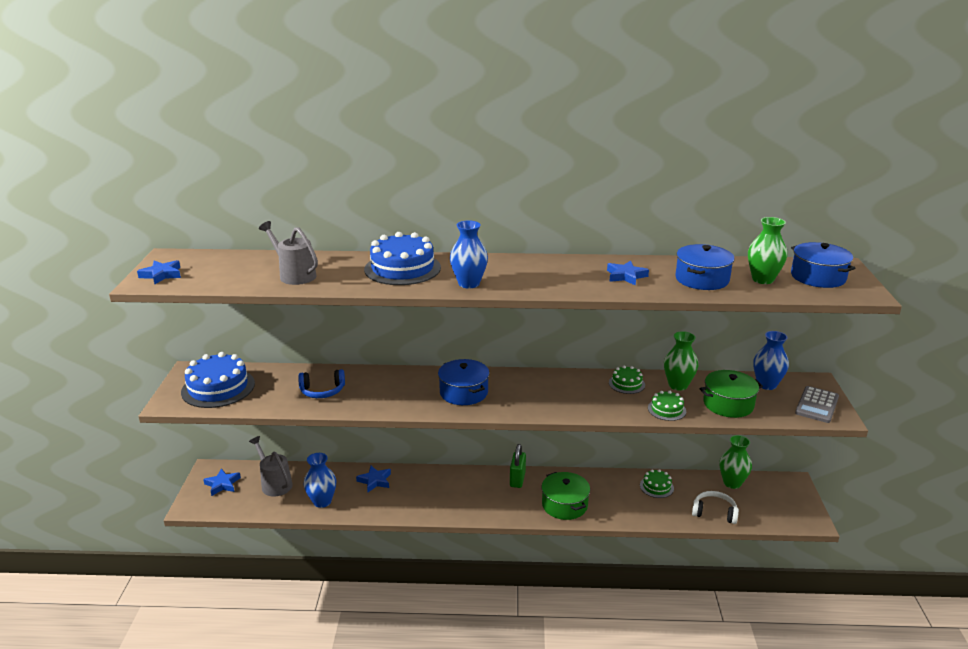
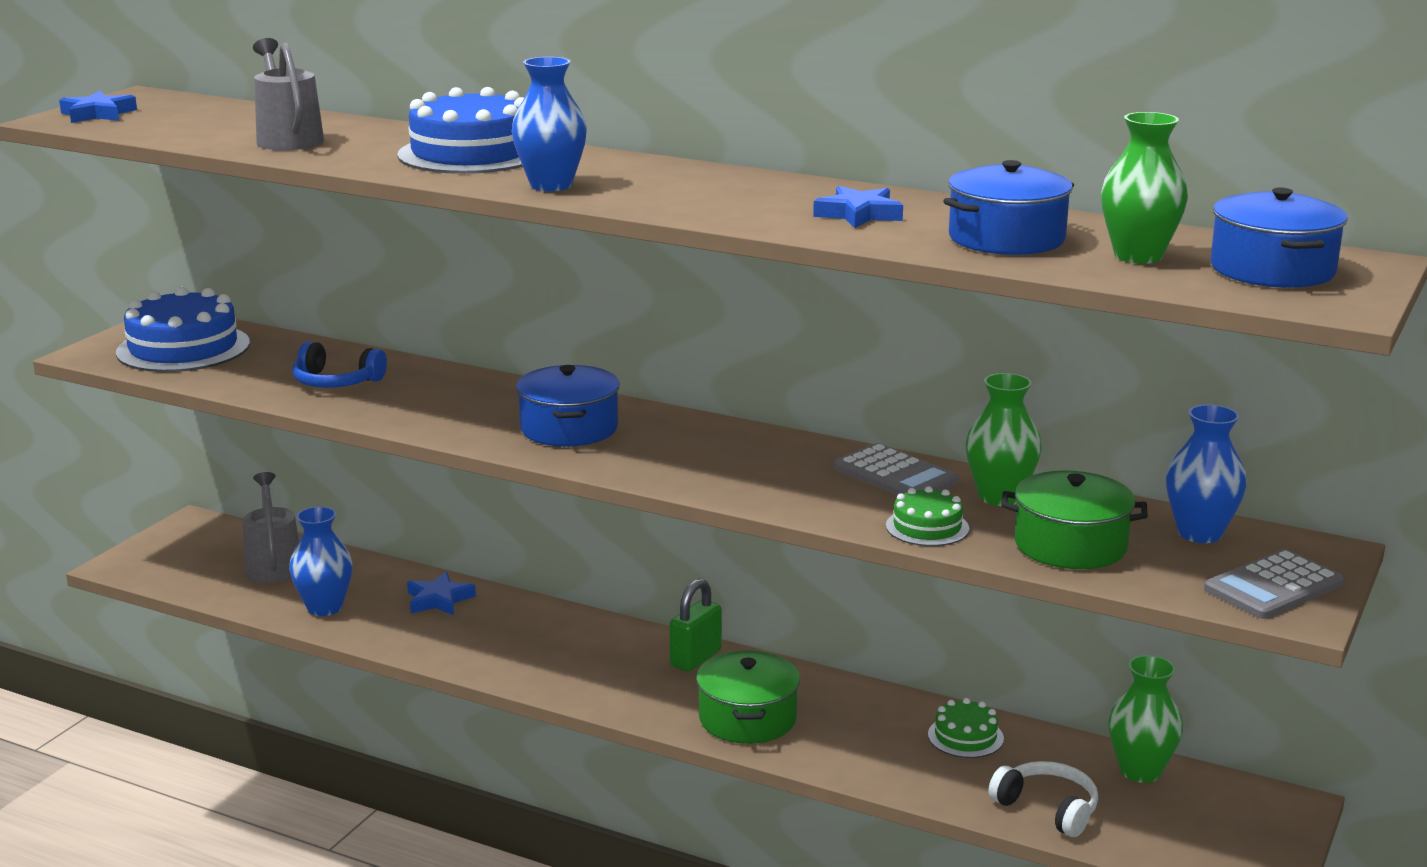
camera: 25 degrees right, 5 degrees down
blue star [203,468,241,496] -> none
green cake [609,366,645,394] -> grey calculator [834,443,959,495]

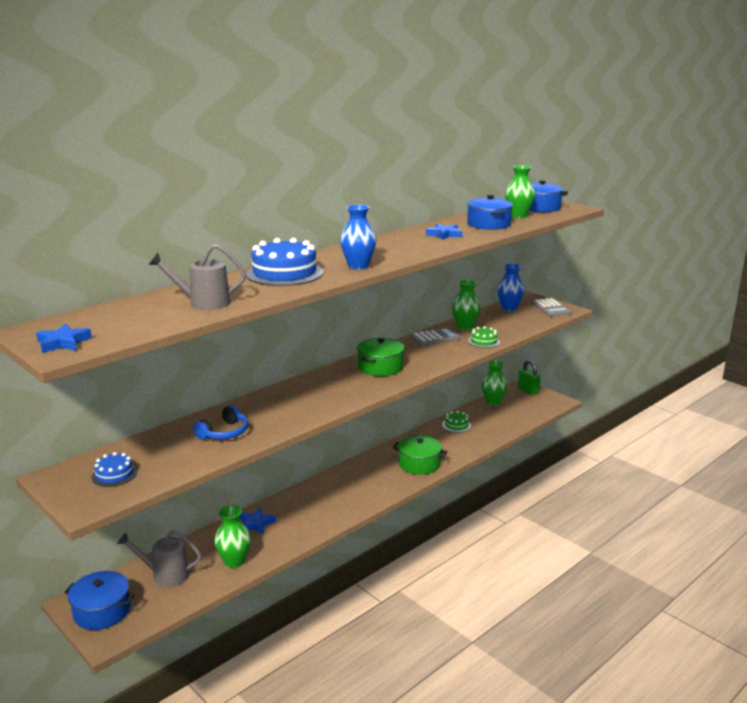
camera: 70 degrees left, 0 degrees up
blue cake [116,287,250,372] -> blue cake [91,452,138,487], size x0.51
blue vase [289,506,353,616] -> green vase [214,505,251,568]
blue pot [516,365,620,447] -> blue pot moved to [64,571,135,630]
green padlock [670,578,722,672] -> green padlock moved to [518,360,541,395]
white headphones [988,761,1098,837] -> none
green pot [1001,470,1148,569] -> green pot moved to [357,338,405,376]

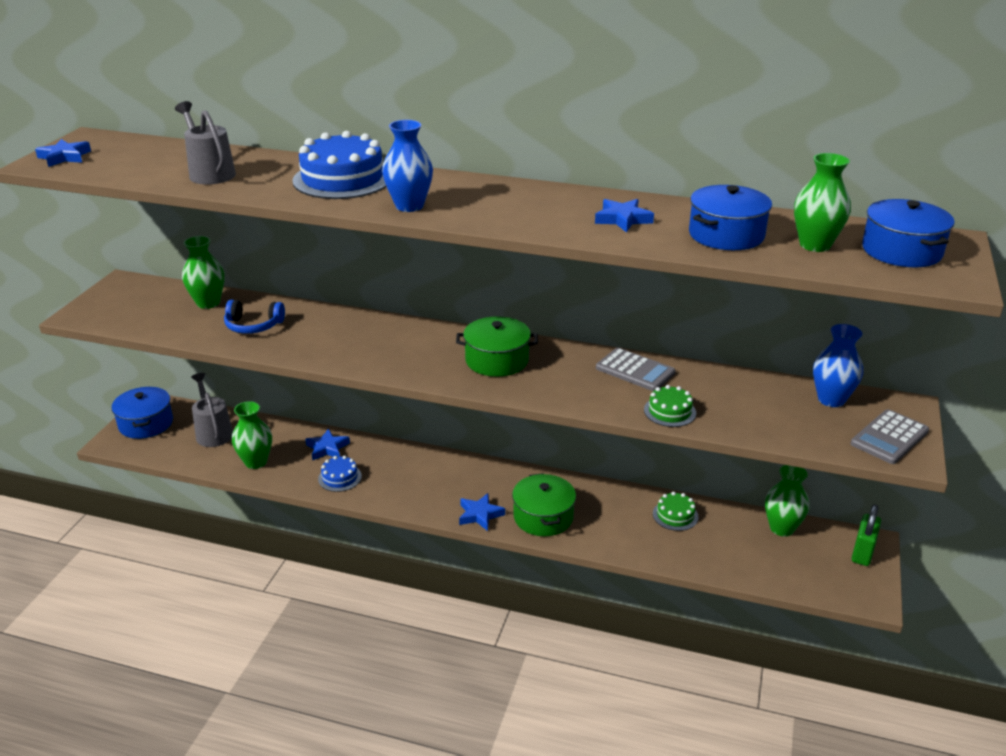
camera: 60 degrees right, 10 degrees up
blue cake [91,452,138,487] -> blue cake moved to [318,456,362,492]
green vase [452,280,481,330] -> green vase moved to [182,236,225,309]
none -> blue star [459,493,505,531]

